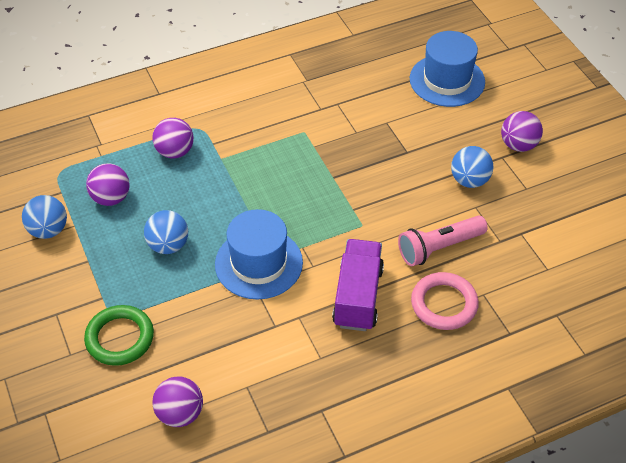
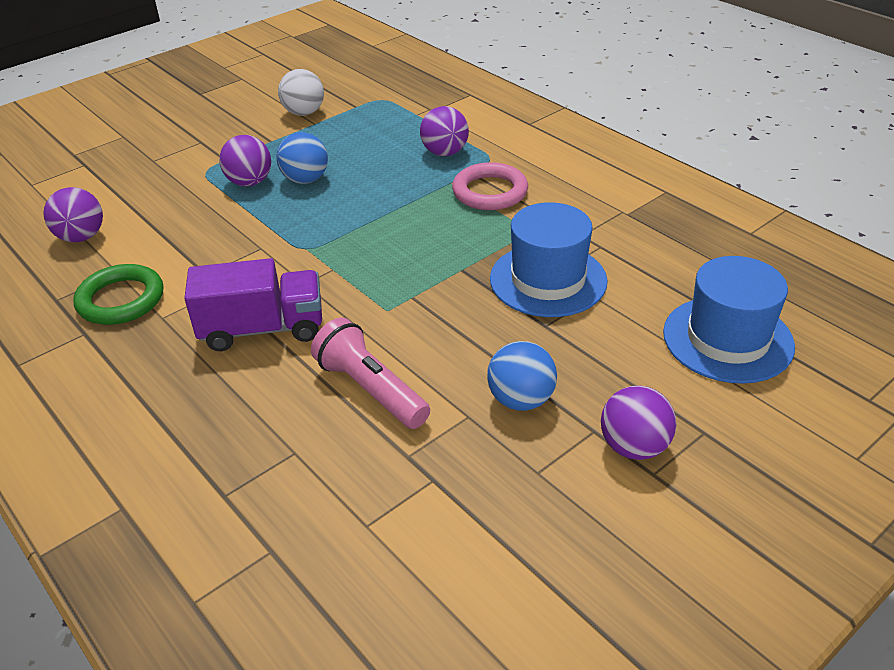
camera: 75 degrees right, 10 degrees down
blue ball [22,195,67,239] -> white ball [278,69,324,116]
green ring [84,305,154,366] -> green ring moved to [73,264,163,325]
purple ball [86,163,130,206] -> purple ball moved to [219,135,271,186]
blue hat [215,209,303,299] -> blue hat moved to [490,202,608,317]
pink ring [411,272,479,330] -> pink ring moved to [452,162,528,210]

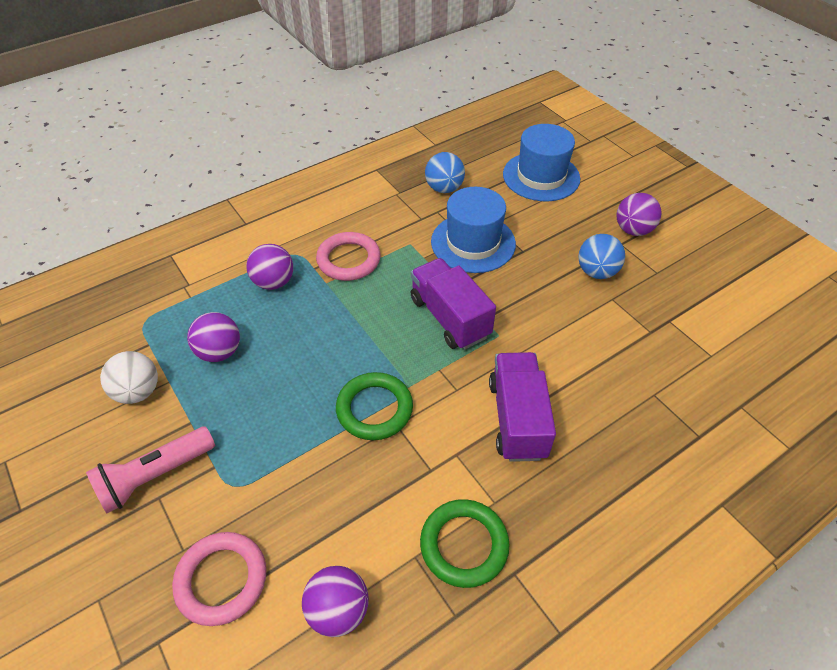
camera: 85 degrees left, 10 degrees up
purple ball [219,135,271,186] -> purple ball moved to [187,312,240,362]
blue ball [276,132,328,184] -> blue ball moved to [425,152,465,193]
pink flashlight [311,318,430,429] -> pink flashlight moved to [86,427,215,513]
none -> pink ring [172,532,267,626]
none -> green ring [336,372,413,440]
none -> purple truck [410,258,496,349]

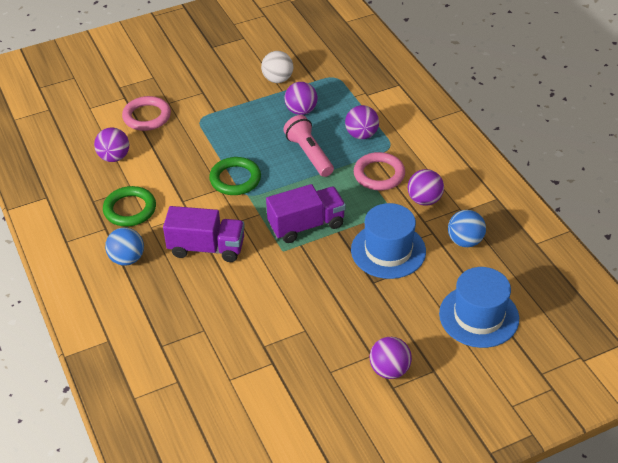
camera: 100 degrees right, 5 degrees down
pink flashlight [86,427,215,513] -> pink flashlight moved to [283,115,334,177]
blue ball [578,234,625,279] -> blue ball moved to [105,228,144,266]
none -> purple ball [408,169,444,206]

